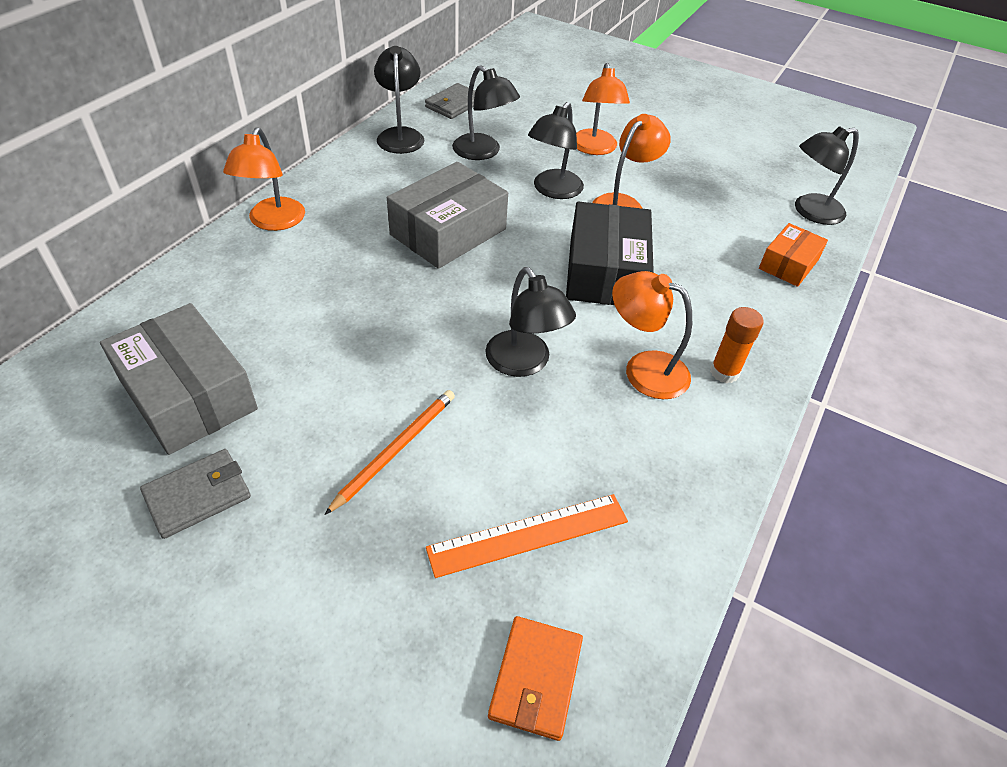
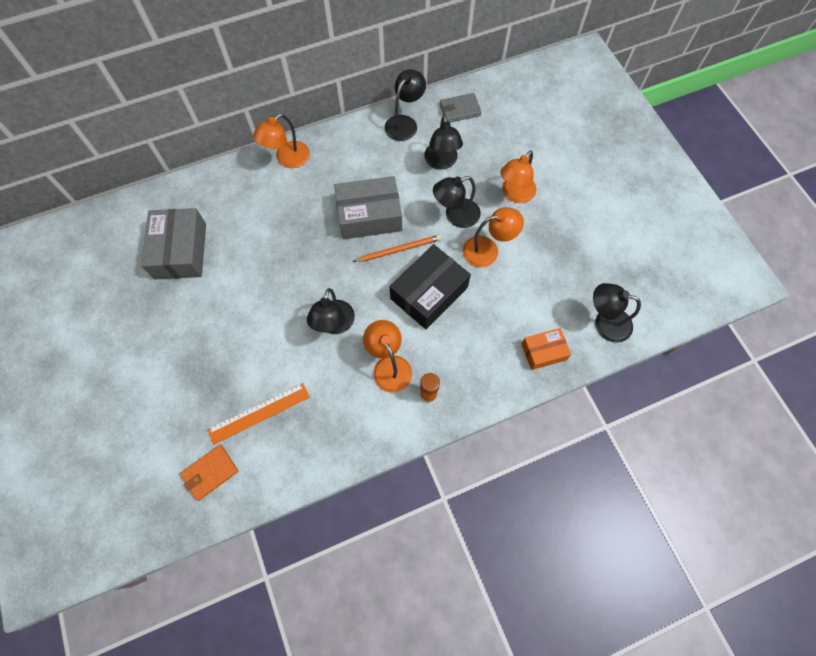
camera: 40 degrees right, 20 degrees up
grey wallet [140,449,251,539] -> none
orange pencil [324,390,455,515] -> orange pencil moved to [353,235,441,262]
orange ruler [426,494,628,578] -> orange ruler turned 45 degrees counterclockwise [207,383,310,445]

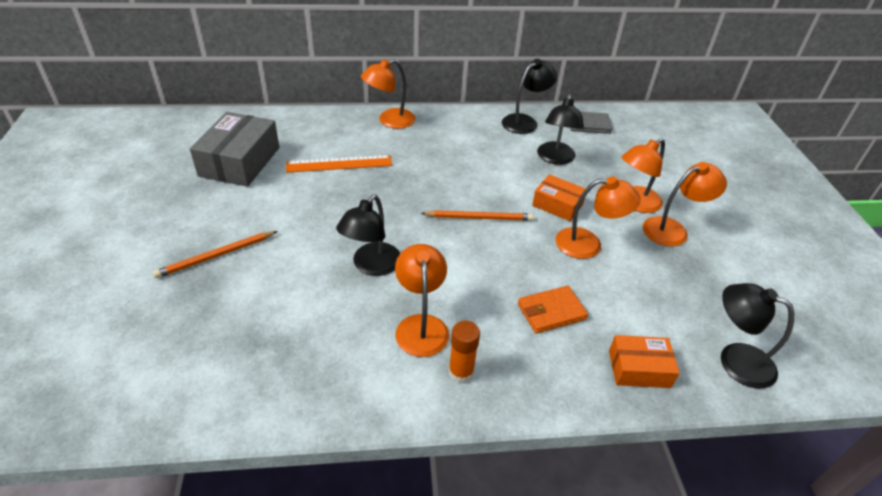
camera: 15 degrees right, 25 degrees down
orange wallet [180,445,239,501] -> orange wallet moved to [518,286,588,334]
orange ruler [207,383,310,445] -> orange ruler moved to [286,155,392,173]
grey box [334,176,402,239] -> none
black box [390,244,471,329] -> none
black lamp [433,176,481,228] -> orange box [532,174,586,221]
none -> orange pencil [153,231,278,278]
none -> orange lamp [643,162,727,247]

